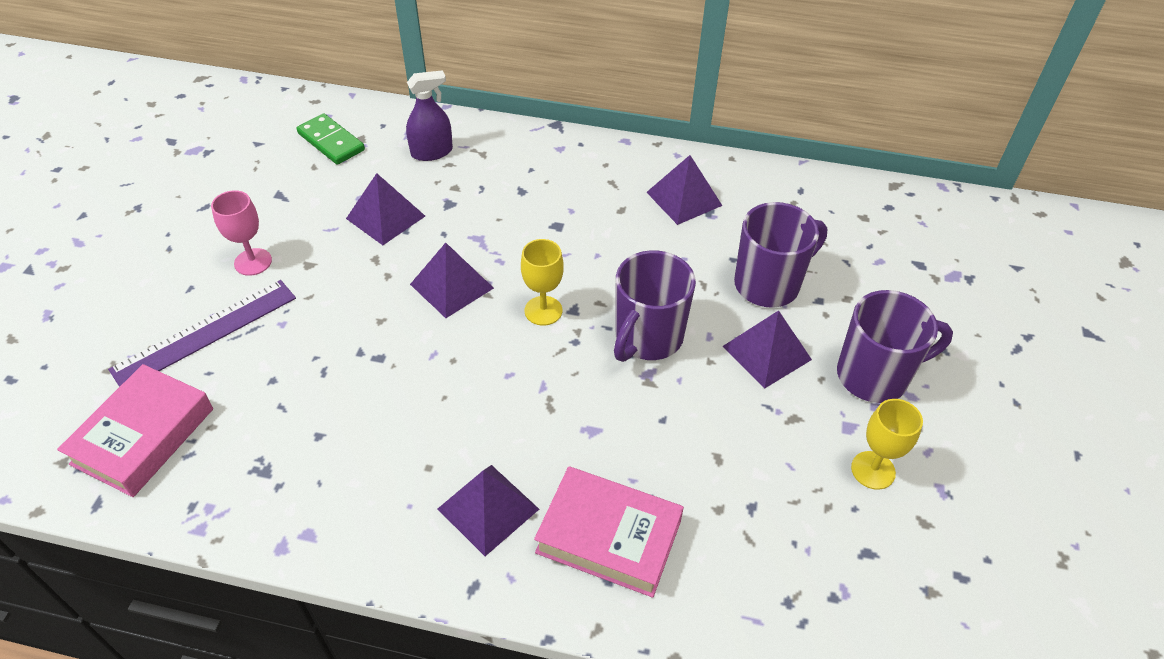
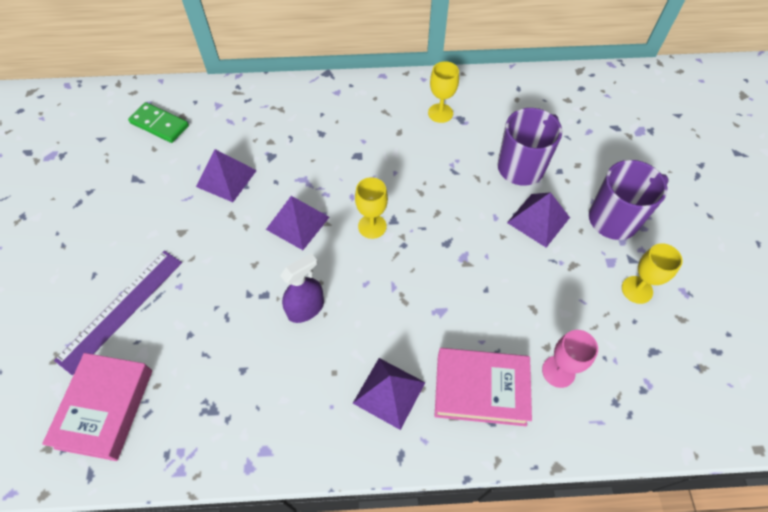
camera: 15 degrees left, 10 degrees up
pink goblet [211,190,272,276] -> pink goblet moved to [542,330,598,388]
purple spray bottle [406,70,453,161] -> purple spray bottle moved to [280,253,324,323]
purple mug [614,250,696,362] -> none
purple pyramid [646,155,722,225] -> yellow goblet [428,61,459,123]

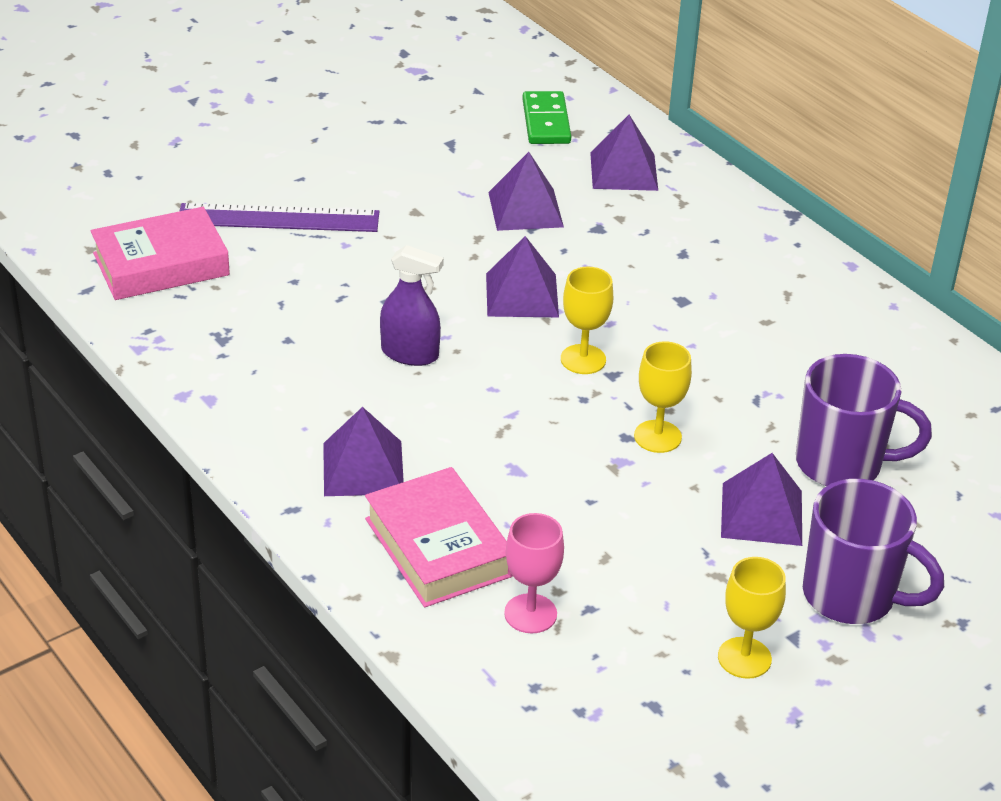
camera: 55 degrees right, 20 degrees down
yellow goblet [428,61,459,123] -> yellow goblet moved to [634,341,692,453]
none -> purple pyramid [590,115,658,191]

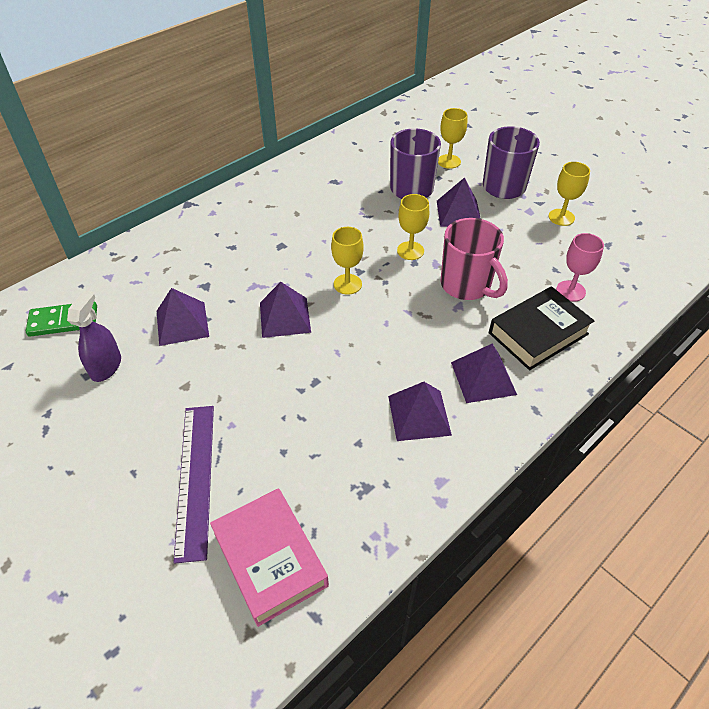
camera: 95 degrees left, 10 degrees up
pink book [365,467,513,607] -> black book [489,286,594,370]
purple spray bottle [380,245,444,366] -> purple spray bottle moved to [67,290,121,382]
purple pyramid [590,115,658,191] -> purple pyramid moved to [388,382,452,441]
none -> yellow goblet [438,108,467,169]
none -> pink mug [441,218,508,300]

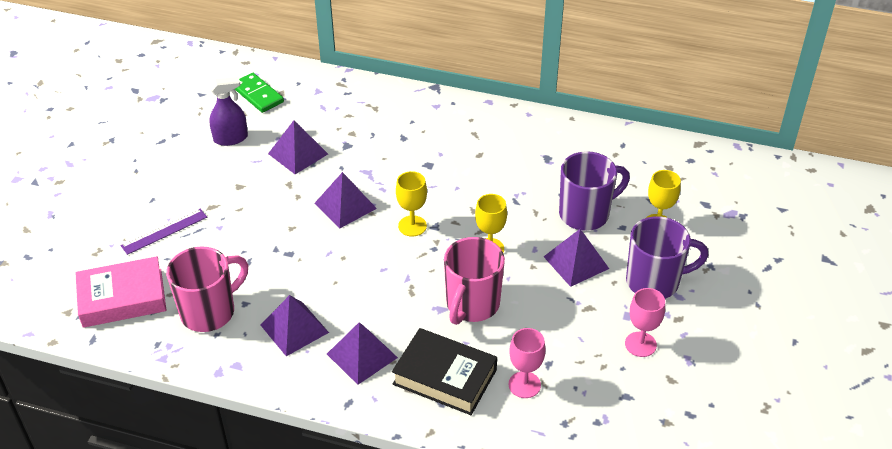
camera: 60 degrees right, 5 degrees down
purple ruler [173,406,214,564] -> purple ruler [120,209,207,255], size x0.65
pink book [210,488,329,627] -> pink book turned 45 degrees clockwise [75,256,166,328]
yellow goblet [549,162,590,226] -> pink goblet [625,288,665,357]
none -> pink mug [166,246,248,332]

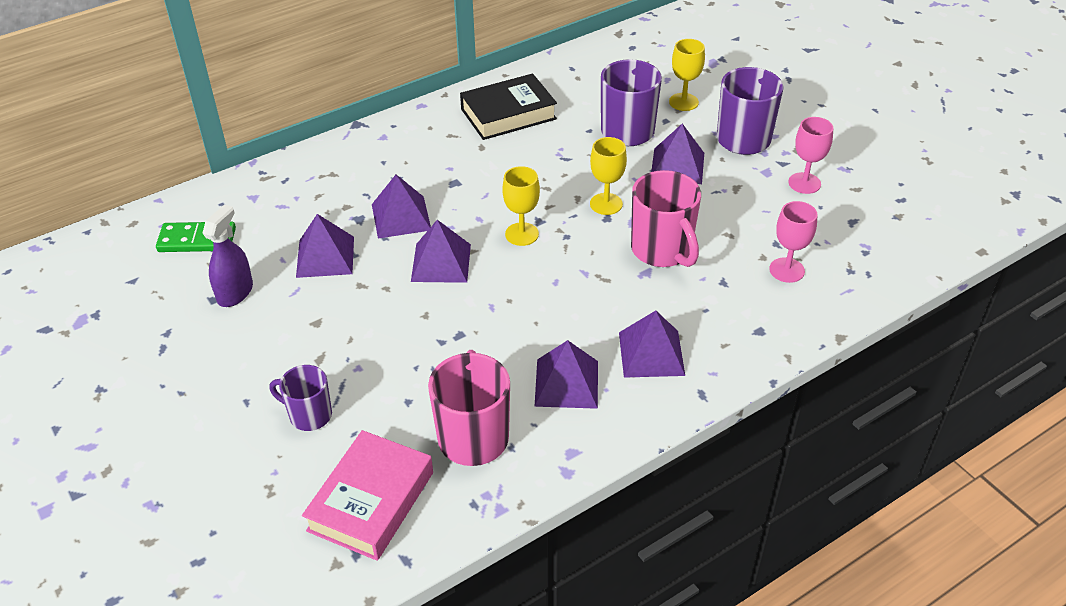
camera: 50 degrees left, 0 degrees up
purple ruler [120,209,207,255] -> purple mug [270,365,332,431]
black book [392,328,497,415] -> black book moved to [460,73,557,140]
none -> purple pyramid [372,174,431,239]

